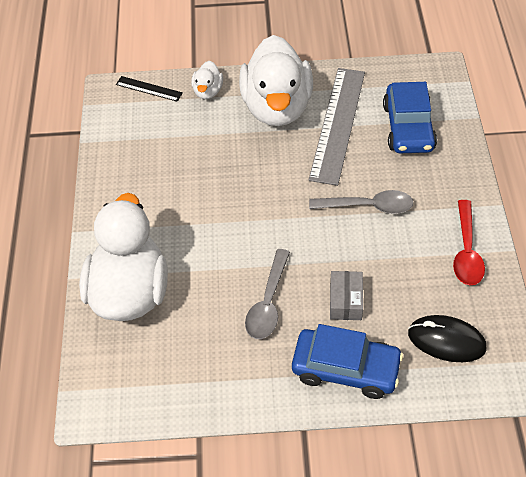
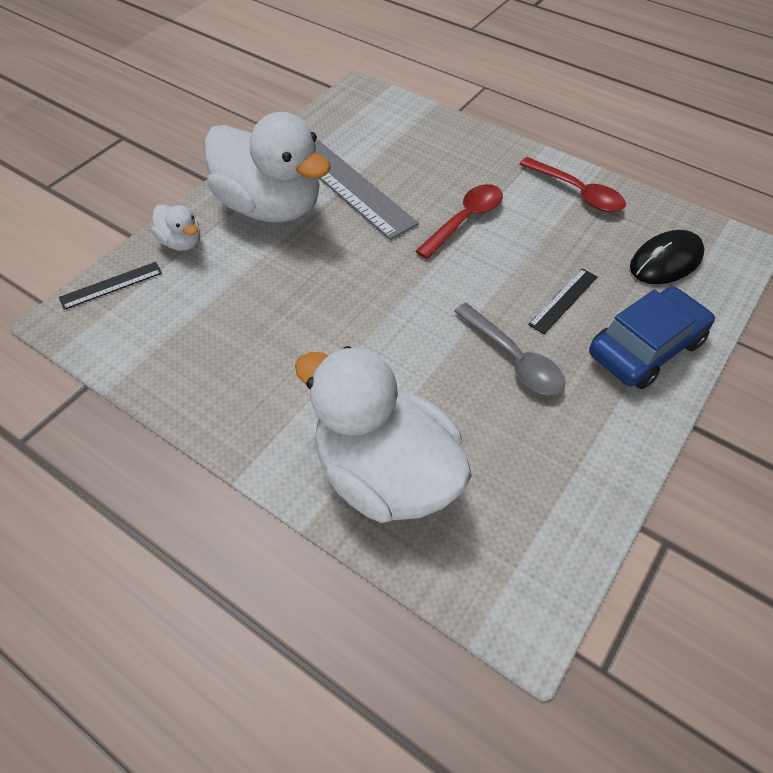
camera: 55 degrees left, 0 degrees up
grey spoon [309,190,413,214] -> red spoon [415,184,503,259]
grey box [330,271,363,320] -> black ruler [528,268,597,334]
blue car [383,82,437,153] -> none

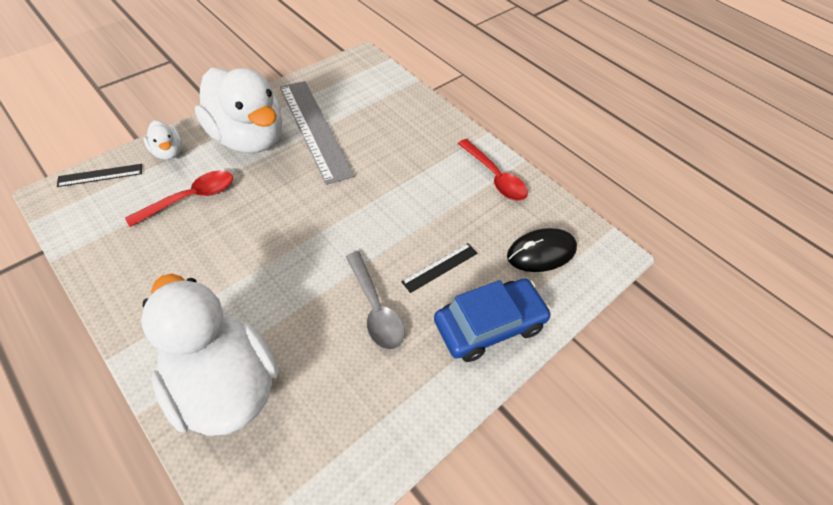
camera: 10 degrees right, 0 degrees up
red spoon [415,184,503,259] -> red spoon moved to [125,171,233,227]

